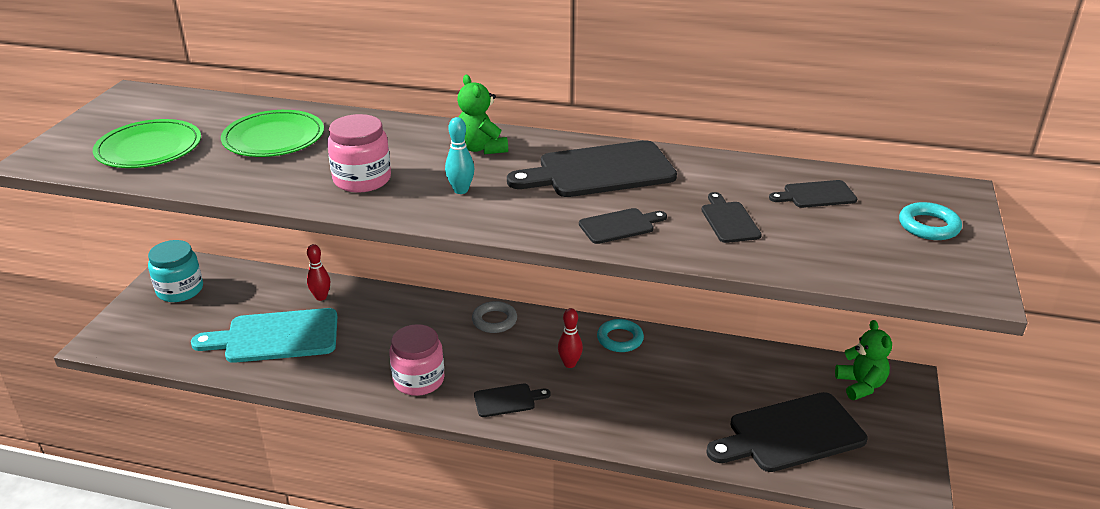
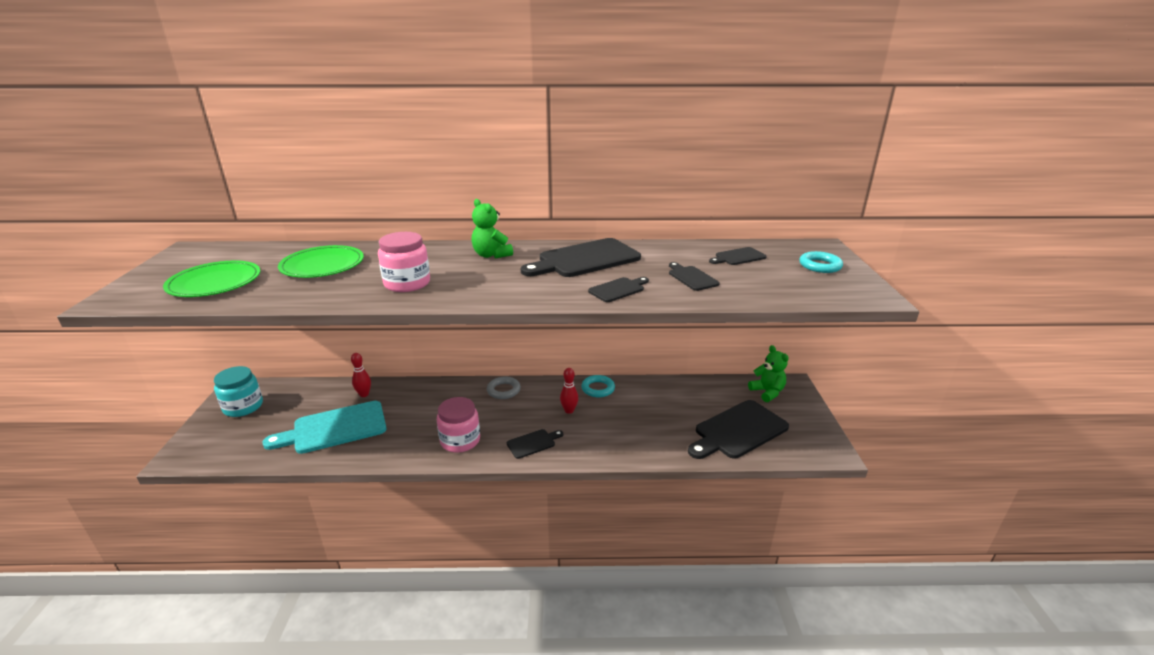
camera: 15 degrees left, 5 degrees down
turquoise bowling pin [445,117,474,194] -> none

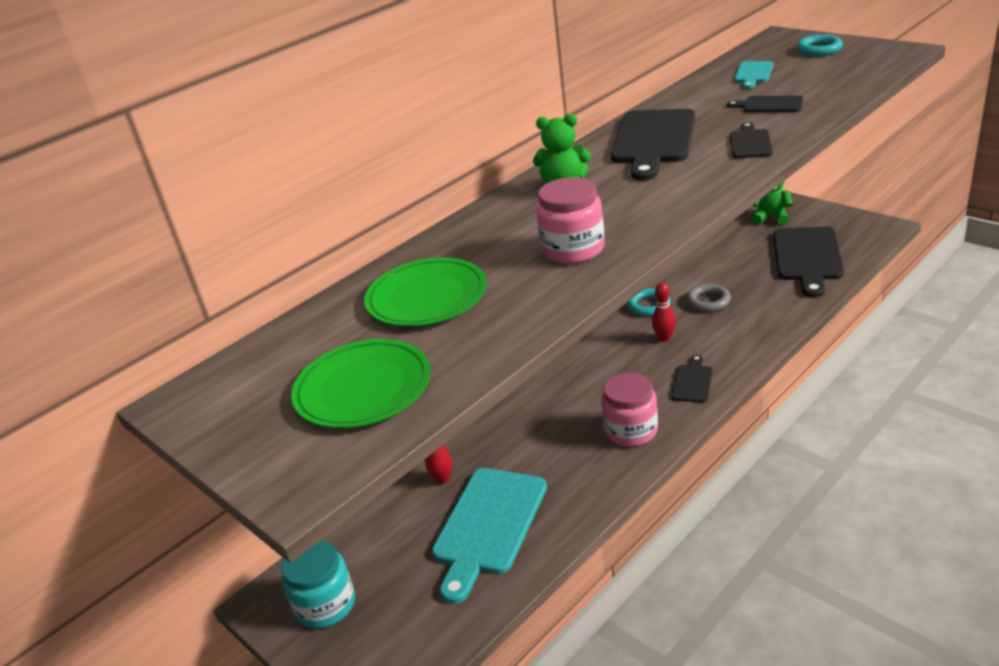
camera: 40 degrees left, 5 degrees up
grey ring [487,377,521,399] -> grey ring moved to [686,284,731,312]
black cutting board [709,247,767,265] -> turquoise cutting board [734,61,773,89]

